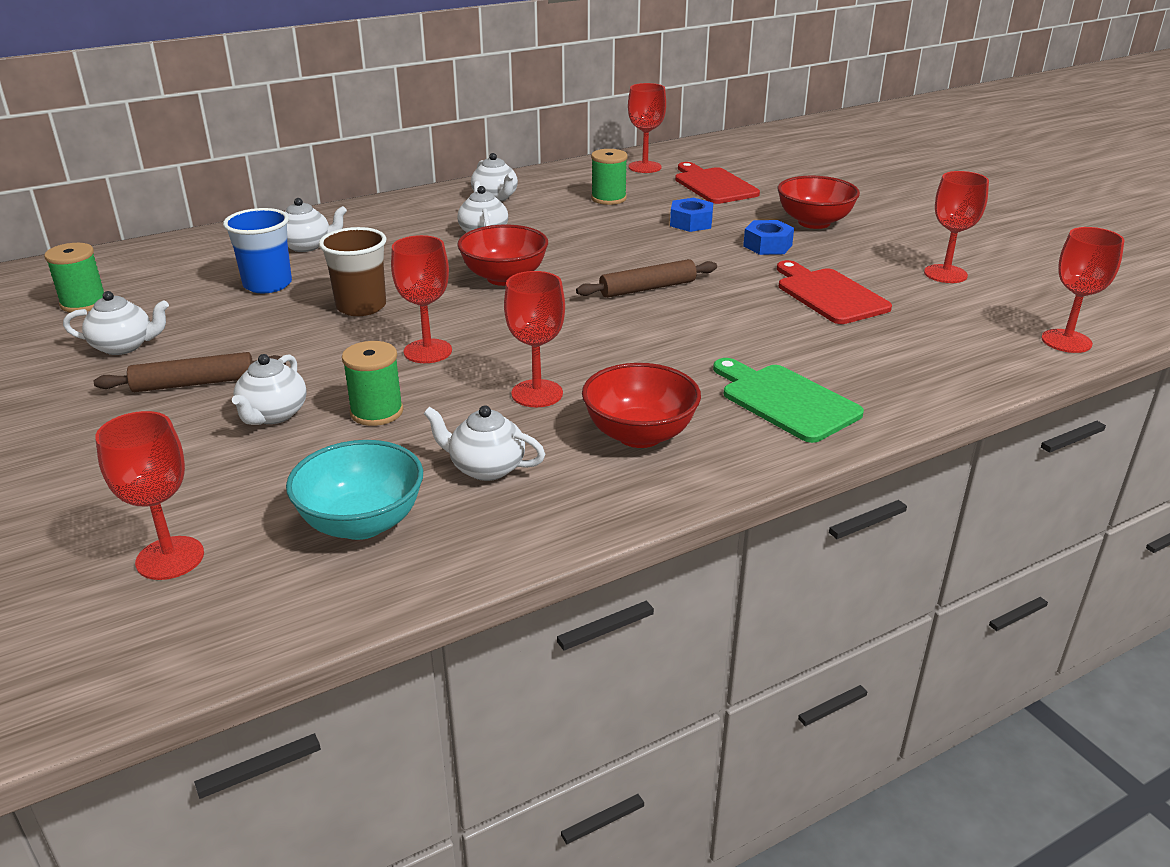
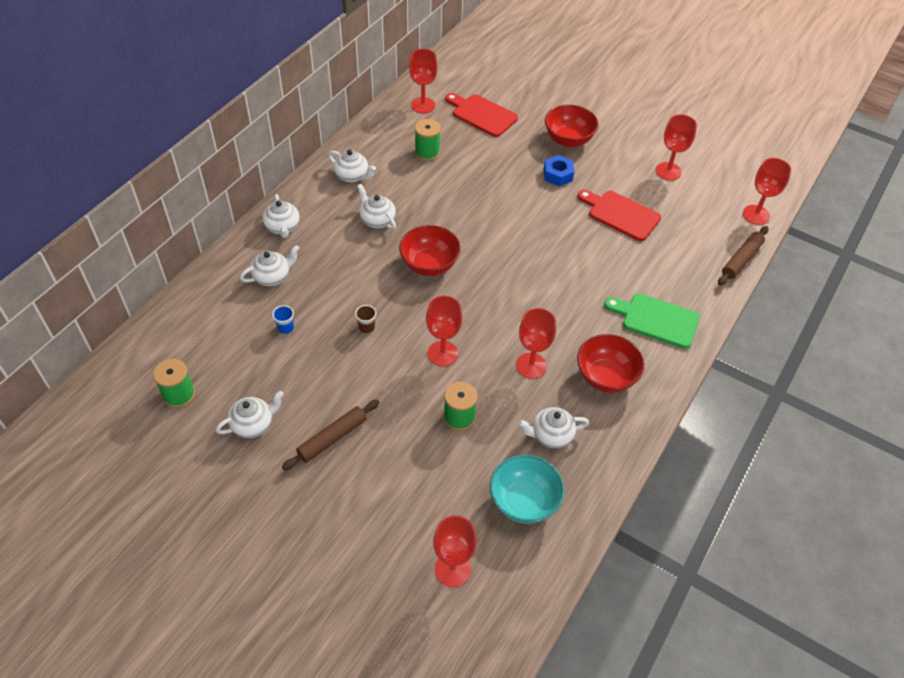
camera: 30 degrees left, 20 degrees up
blue cup [223,208,292,293] -> blue cup [272,305,294,334], size x0.48
white teapot [232,354,307,425] -> white teapot moved to [263,194,300,238]
brown cup [319,227,387,316] -> brown cup [355,305,376,333], size x0.48
brown rolling pin [576,259,717,298] -> brown rolling pin moved to [718,226,768,286]
blue nut [670,198,713,232] -> none

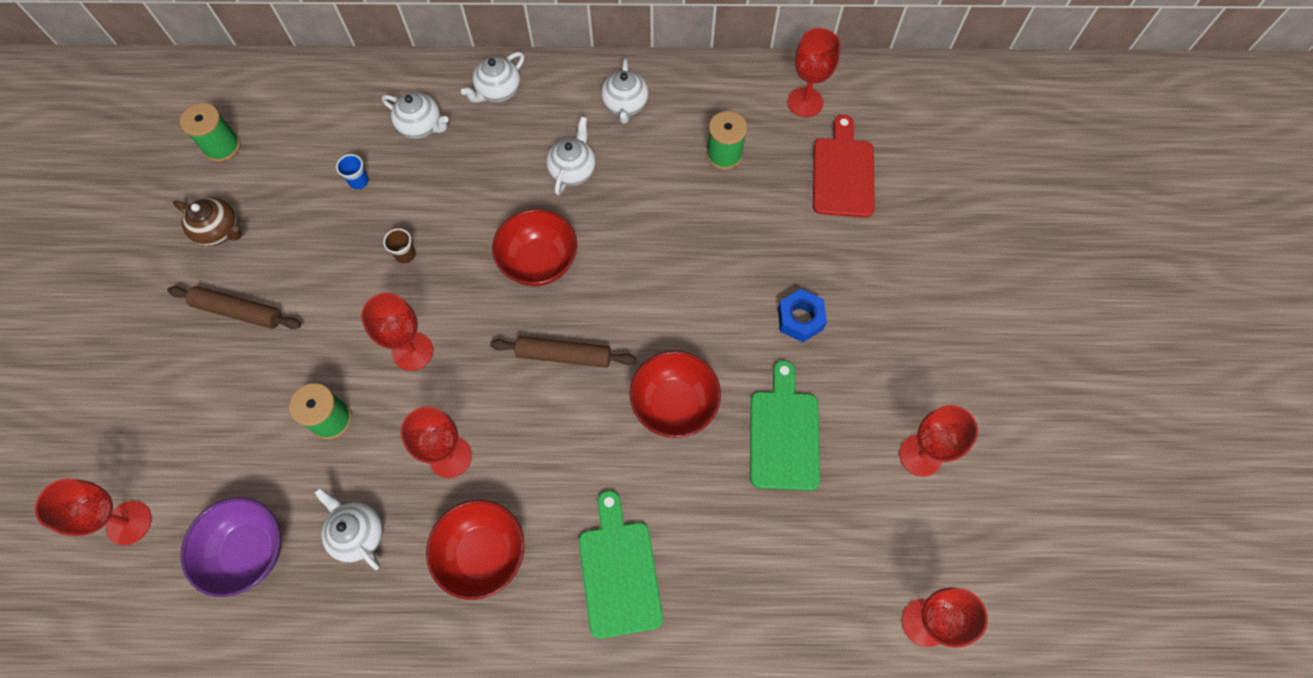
camera: 60 degrees right, 15 degrees up
white teapot [216,391,284,438] -> brown teapot [173,197,242,246]
turquoise bowl [490,455,565,524] -> purple bowl [180,497,281,597]
red bowl [545,105,599,147] -> red bowl moved to [629,351,721,438]
red cutting board [578,190,661,241] -> green cutting board [750,360,820,491]
brown rolling pin [718,226,768,286] -> brown rolling pin moved to [490,336,636,368]

